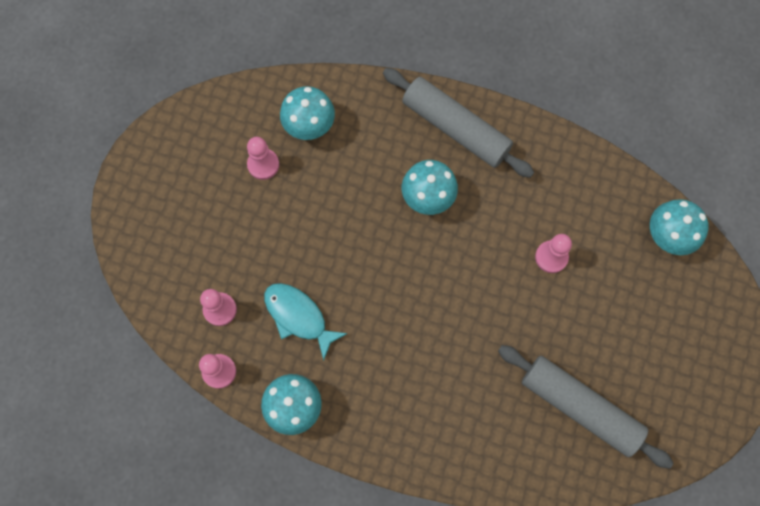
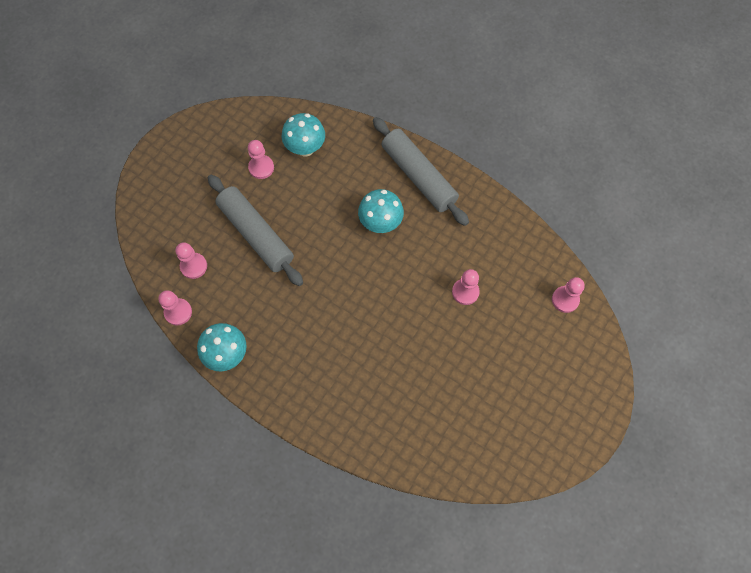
camera: 15 degrees right, 5 degrees down
turquoise fish [264,283,348,361] -> none
grey rolling pin [498,345,673,469] -> grey rolling pin moved to [208,175,303,286]
turquoise mushroom [650,199,709,255] -> pink pawn [552,277,585,313]

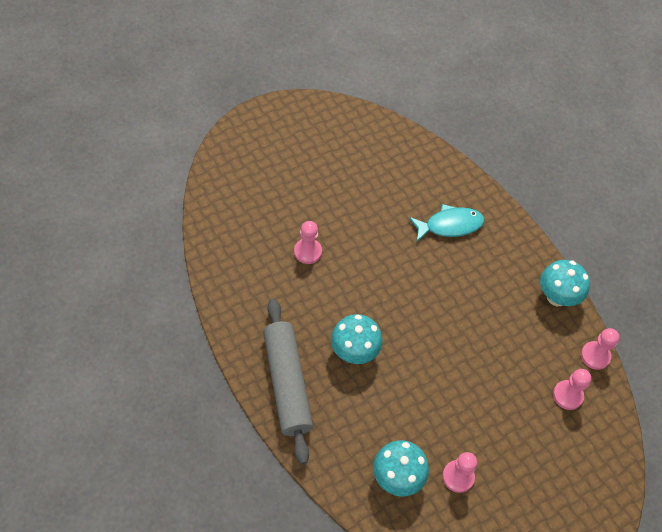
camera: 160 degrees left, 10 degrees down
grey rolling pin [208,175,303,286] -> none
pink pawn [552,277,585,313] -> none
none -> turquoise fish [409,204,484,243]

